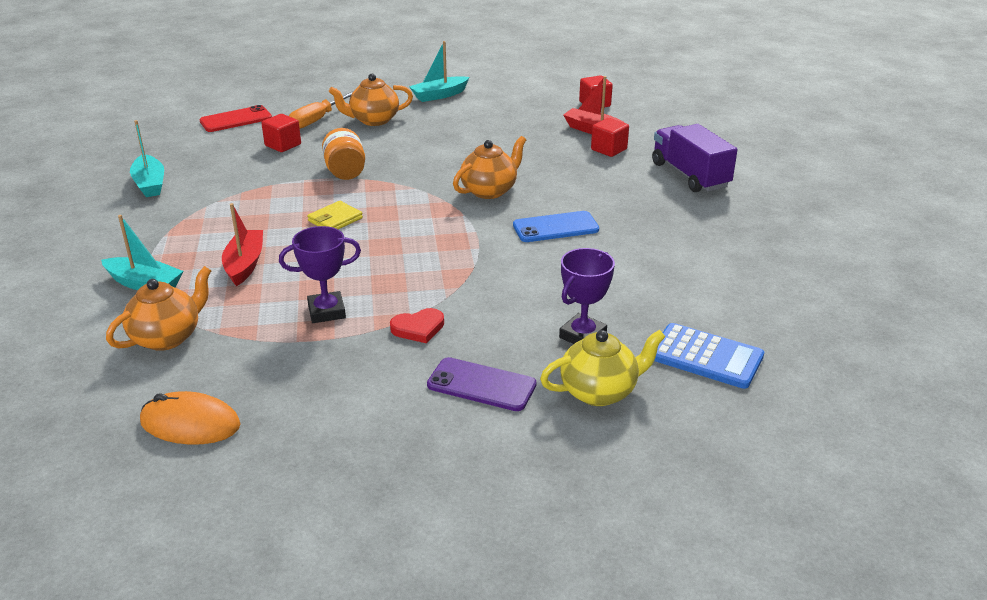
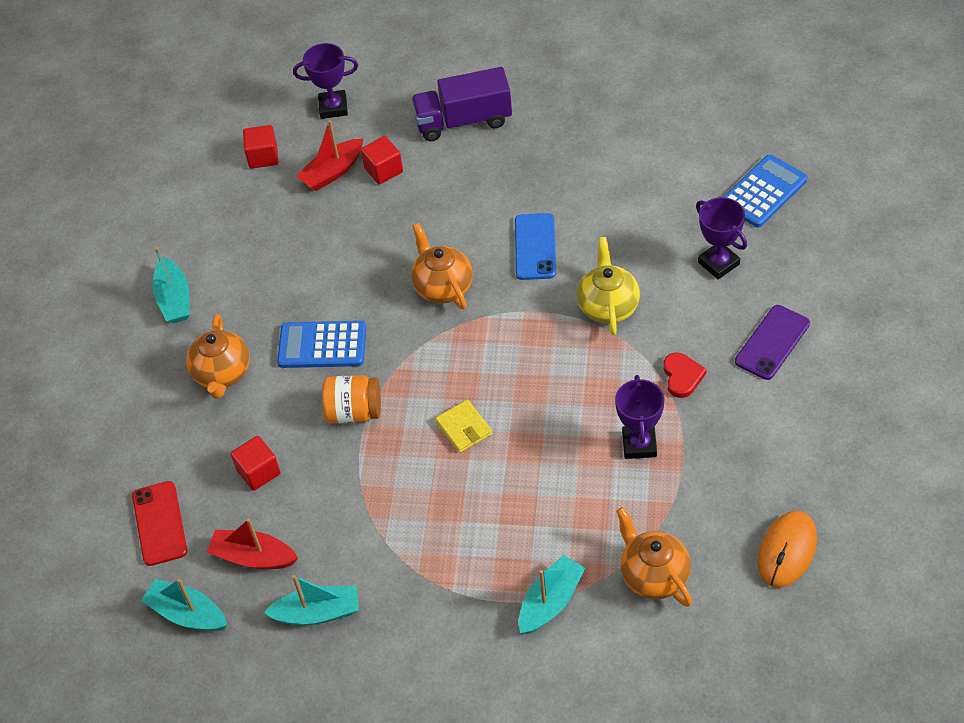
camera: 70 degrees left, 20 degrees up
red boat [222,203,263,286] -> red boat moved to [207,518,298,569]
orange screwdriver [289,91,353,129] -> none
yellow teapot [540,330,665,406] -> yellow teapot moved to [577,237,640,335]
none -> turquoise boat [141,578,227,631]
none -> blue calculator [277,321,366,368]
none -> purple trophy [293,43,358,119]

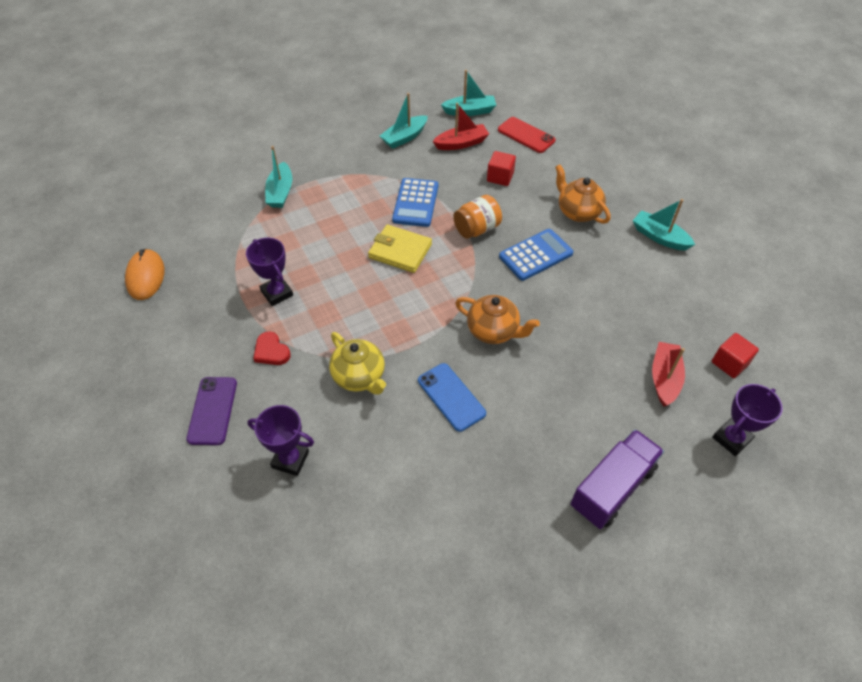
camera: 140 degrees right, 0 degrees up
red cube [361,136,403,184] -> none
yellow wallet [435,400,492,453] -> yellow wallet [368,225,432,273], size x1.50
orange teapot [616,507,692,607] -> none
blue calculator [723,154,807,227] -> blue calculator moved to [392,178,438,227]

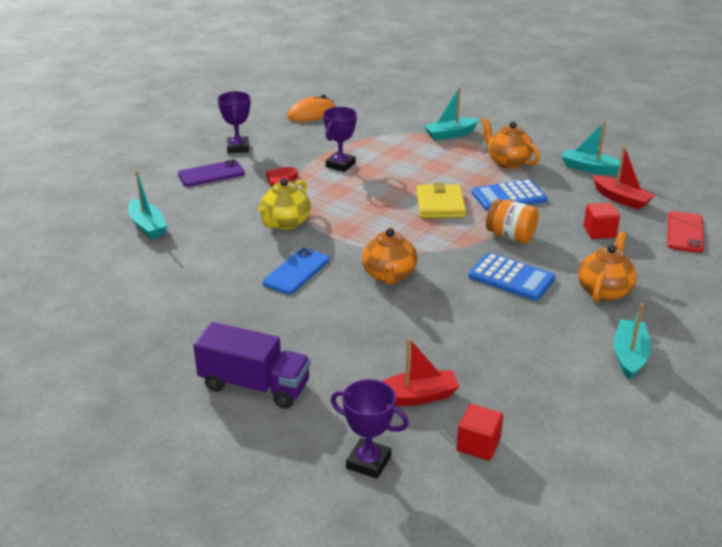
camera: 65 degrees right, 20 degrees down
purple trophy [247,405,314,476] -> purple trophy moved to [218,91,251,153]
turquoise boat [441,70,496,116] -> turquoise boat moved to [128,170,167,239]
none -> orange teapot [481,117,540,169]

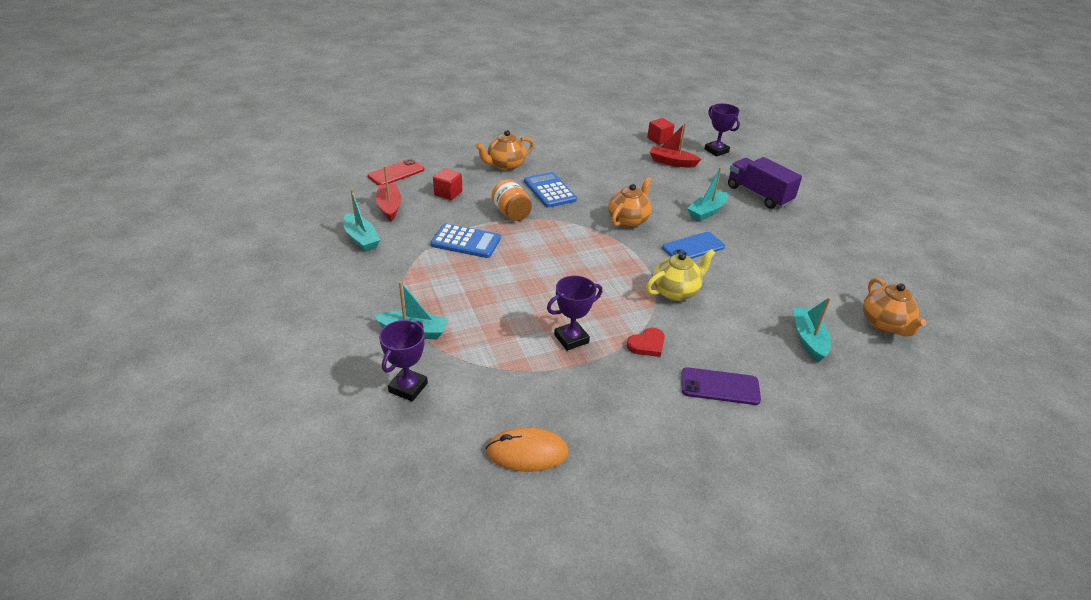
camera: 150 degrees left, 5 degrees up
purple trophy [218,91,251,153] -> purple trophy moved to [379,320,428,401]
yellow wallet [416,182,466,218] -> none
orange teapot [481,117,540,169] -> orange teapot moved to [863,278,927,337]
turquoise boat [614,303,651,380] -> turquoise boat moved to [687,167,728,221]

